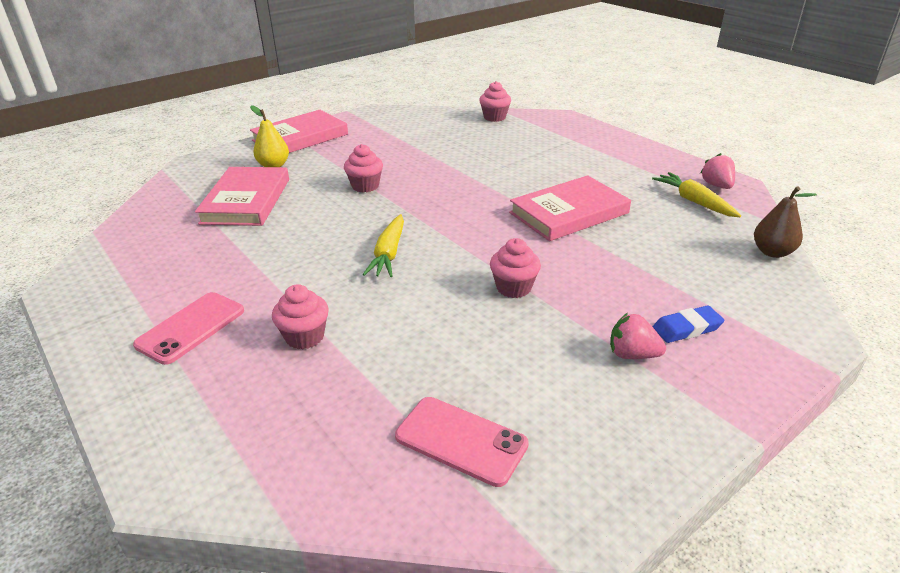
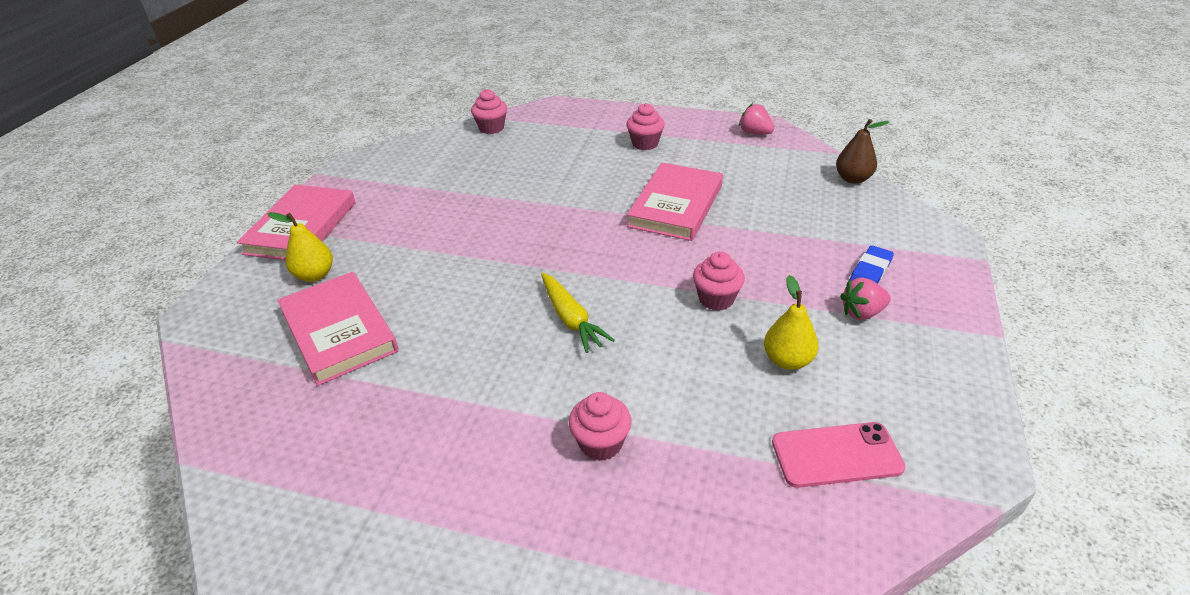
camera: 35 degrees left, 5 degrees up
pink phone [133,292,244,365] -> none
pink cupcake [344,144,383,193] -> pink cupcake moved to [627,103,665,150]
yellow carrot [652,172,741,217] -> none
none -> yellow pear [764,275,818,370]

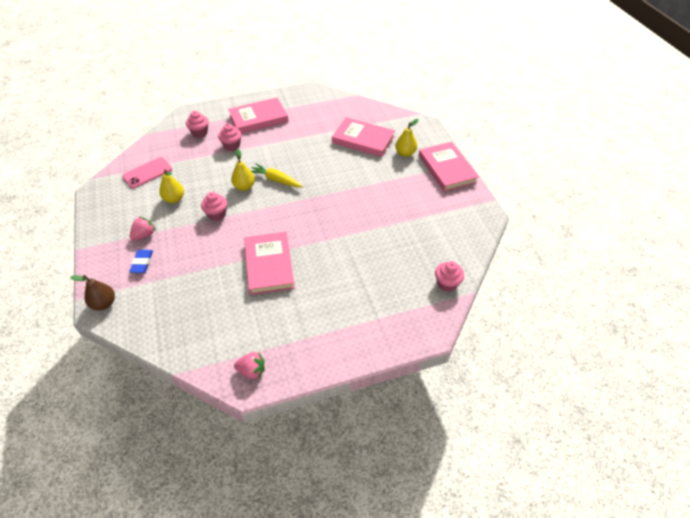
camera: 145 degrees right, 10 degrees up
pink cupcake [627,103,665,150] -> pink cupcake moved to [186,111,209,138]
brown pear [836,119,889,184] -> brown pear moved to [70,275,115,310]
none -> pink book [228,97,289,133]
none -> yellow pear [231,148,255,191]

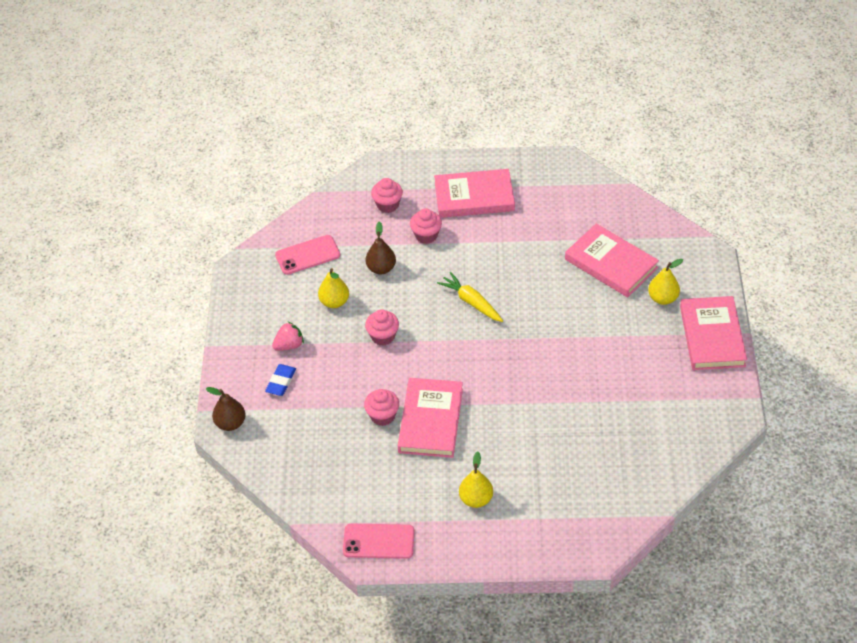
camera: 20 degrees right, 0 degrees up
yellow pear [231,148,255,191] -> yellow pear moved to [459,451,493,508]
pink strawberry [234,352,265,379] -> pink phone [343,524,414,559]
pink cupcake [435,261,464,292] -> pink cupcake moved to [364,389,399,426]
none -> brown pear [366,222,396,274]

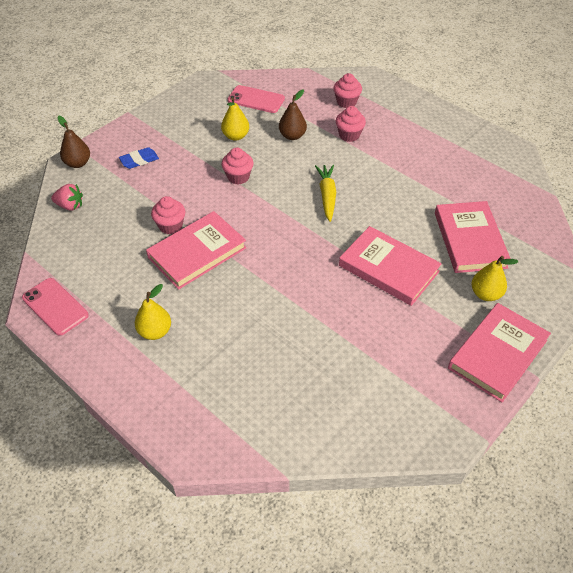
camera: 40 degrees right, 0 degrees up
pink strawberry [272,322,304,351] -> pink strawberry moved to [51,184,83,210]
pink book [434,169,515,218] -> pink book moved to [339,226,442,306]

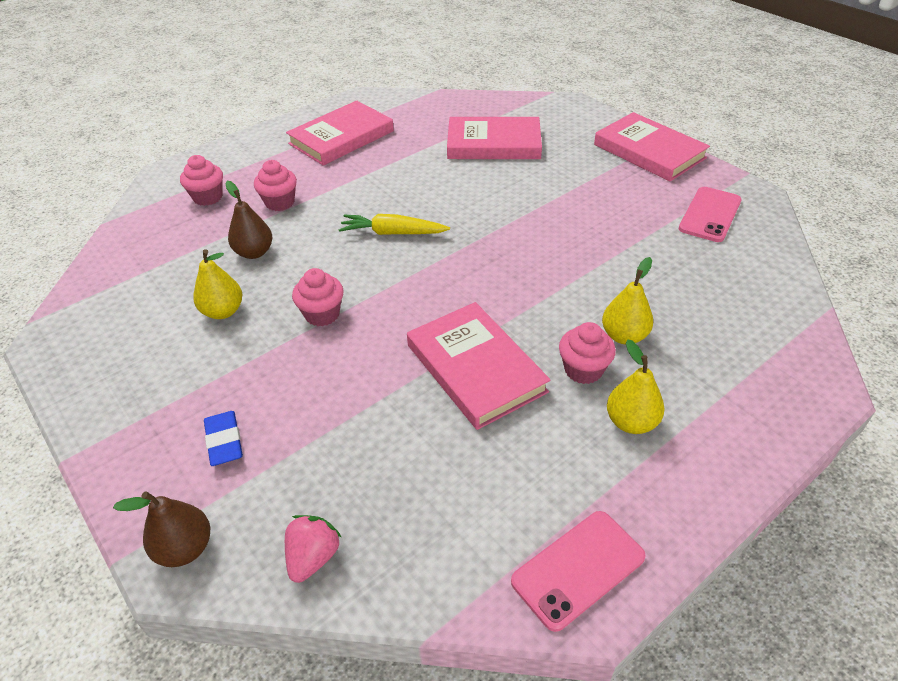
camera: 80 degrees left, 5 degrees down
pink cupcake [151,196,186,234] -> pink cupcake moved to [559,322,616,384]
pink phone [228,85,285,113] -> pink phone moved to [679,187,742,242]
pink book [339,226,442,306] -> pink book moved to [286,101,394,166]
yellow pear [472,256,518,301] -> yellow pear moved to [602,257,653,344]

